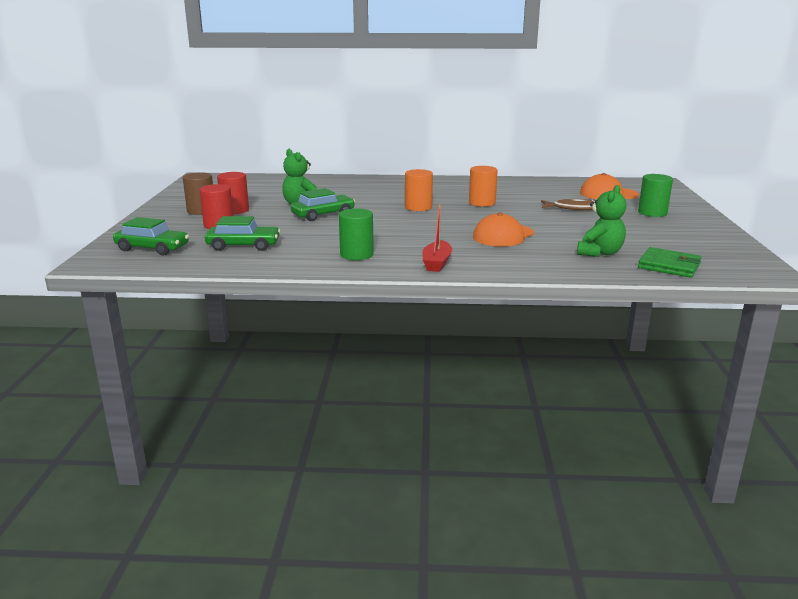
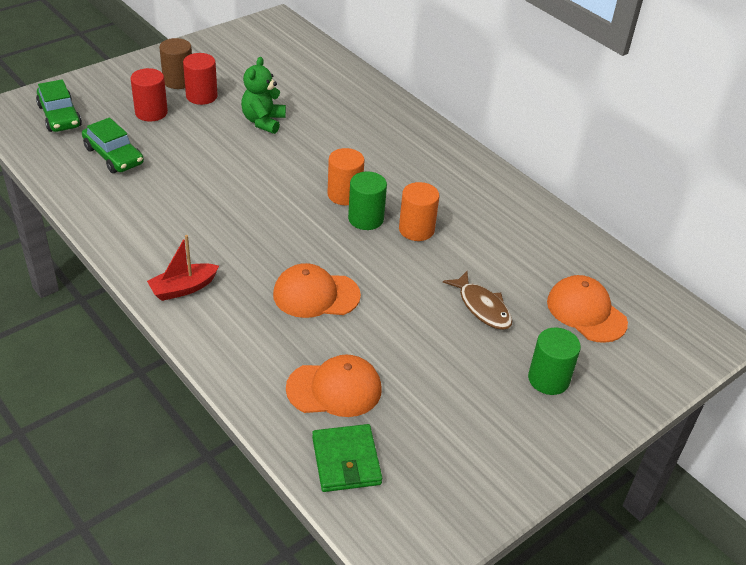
camera: 45 degrees right, 20 degrees up
green car [290,188,355,221] -> none
green cylinder [339,208,374,260] -> green cylinder moved to [348,171,387,230]
green teddy bear [577,185,626,257] -> orange cap [286,354,382,417]

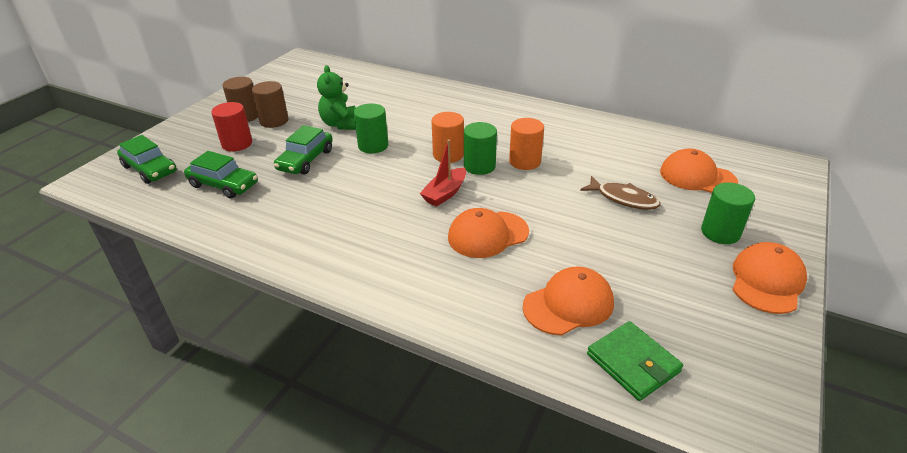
camera: 20 degrees left, 5 degrees down
red boat [147,235,219,301] -> red boat moved to [420,140,466,207]
red cylinder [183,53,218,105] -> brown cylinder [252,81,288,128]
none -> green car [274,125,333,174]
none -> green cylinder [354,104,388,153]
none -> orange cap [732,242,807,314]

